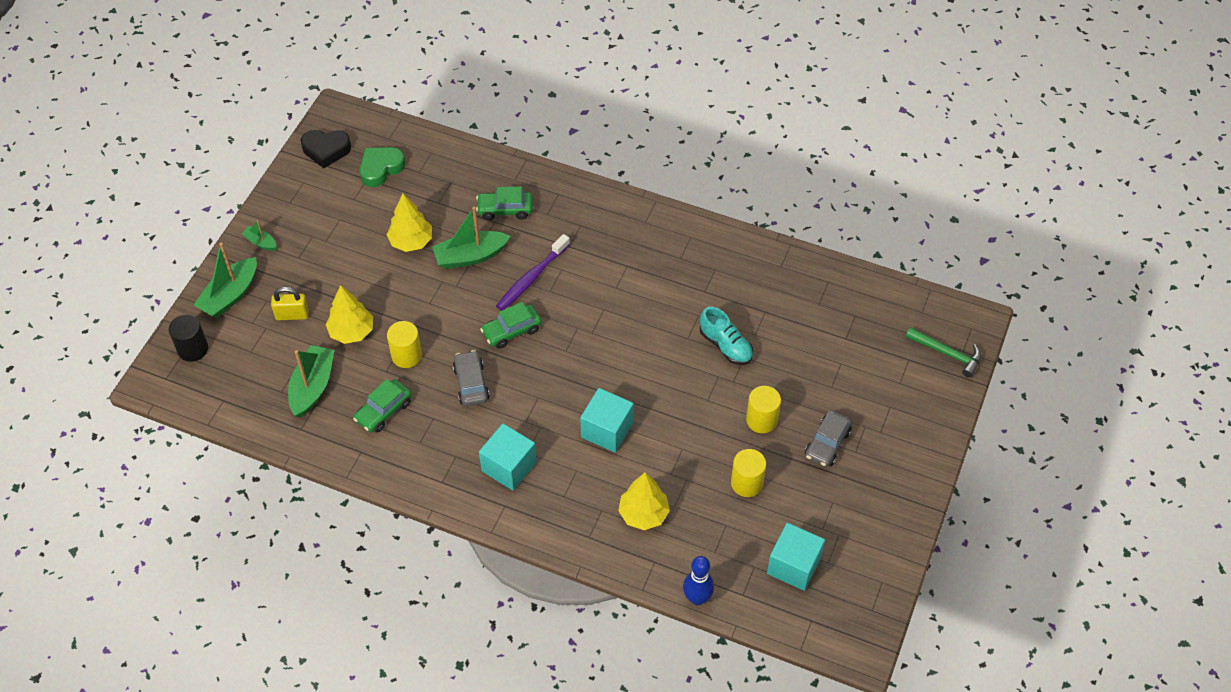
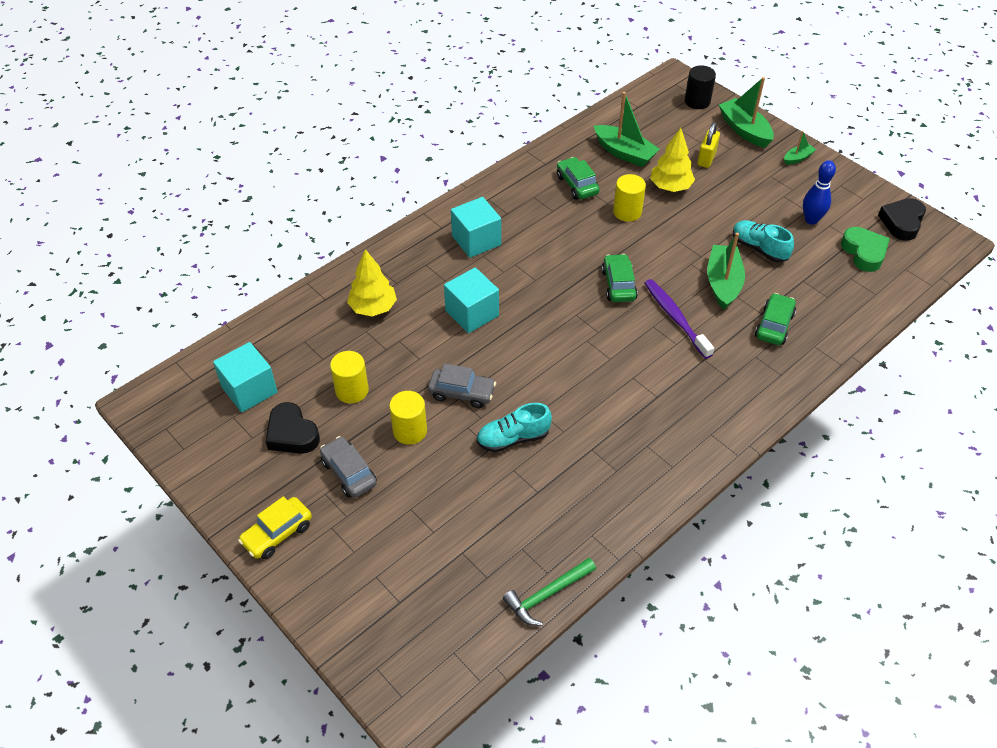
camera: 115 degrees right, 5 degrees down
yellow tree [387,194,432,252] -> turquoise shoe [733,220,794,263]
grey car [453,350,490,406] -> grey car moved to [428,363,496,408]
blue bowling pin [683,556,714,605] -> blue bowling pin moved to [803,160,836,225]
green hammer [906,327,981,378] -> green hammer moved to [503,558,596,626]
none -> yellow car [238,496,312,559]
none -> black heart [265,402,320,454]

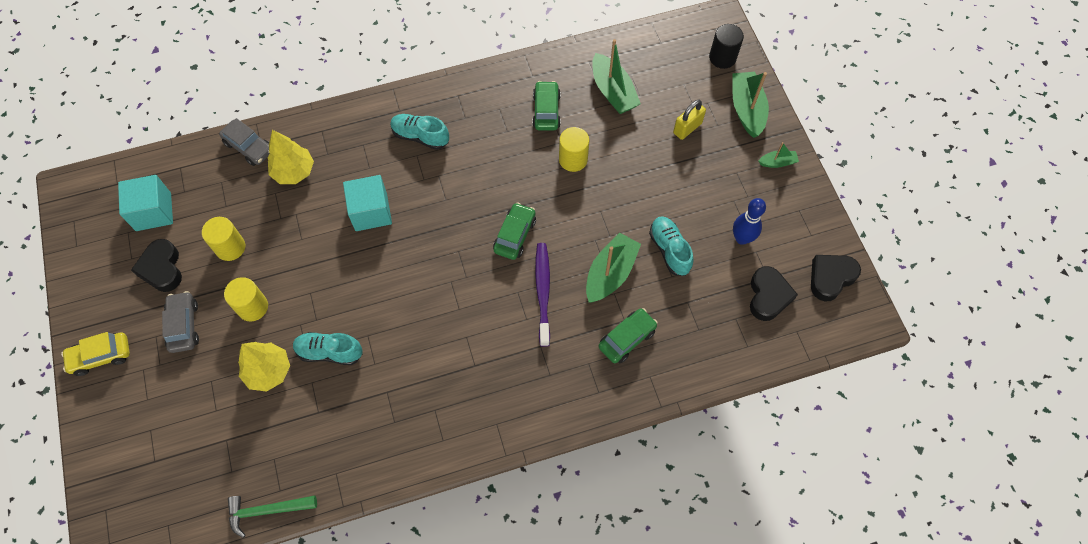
camera: 25 degrees right, 15 degrees up
grey car [428,363,496,408] -> grey car moved to [219,118,270,166]
turquoise cube [451,197,501,258] -> turquoise shoe [390,114,449,150]
yellow tree [650,128,695,192] -> yellow tree moved to [238,342,290,392]
green heart [841,227,890,272] -> black heart [750,266,798,321]

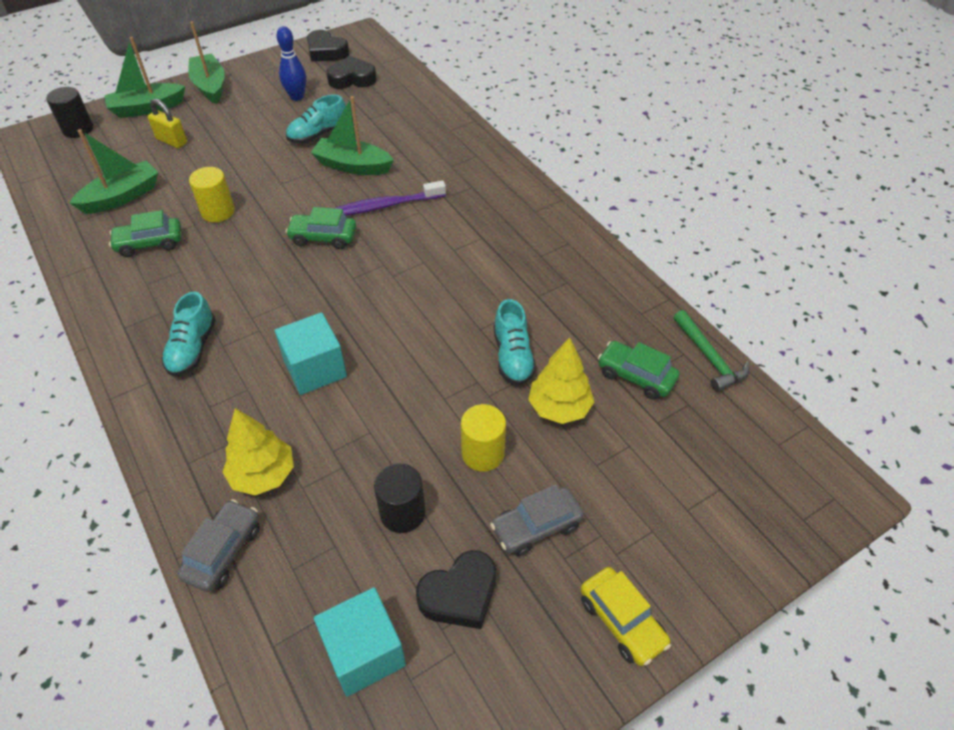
camera: 105 degrees left, 15 degrees down
yellow cylinder [202,217,245,261] -> black cylinder [374,463,425,533]
green car [599,308,658,363] -> green car moved to [598,341,679,400]
green boat [759,142,799,168] -> green boat [188,21,225,104], size x1.93

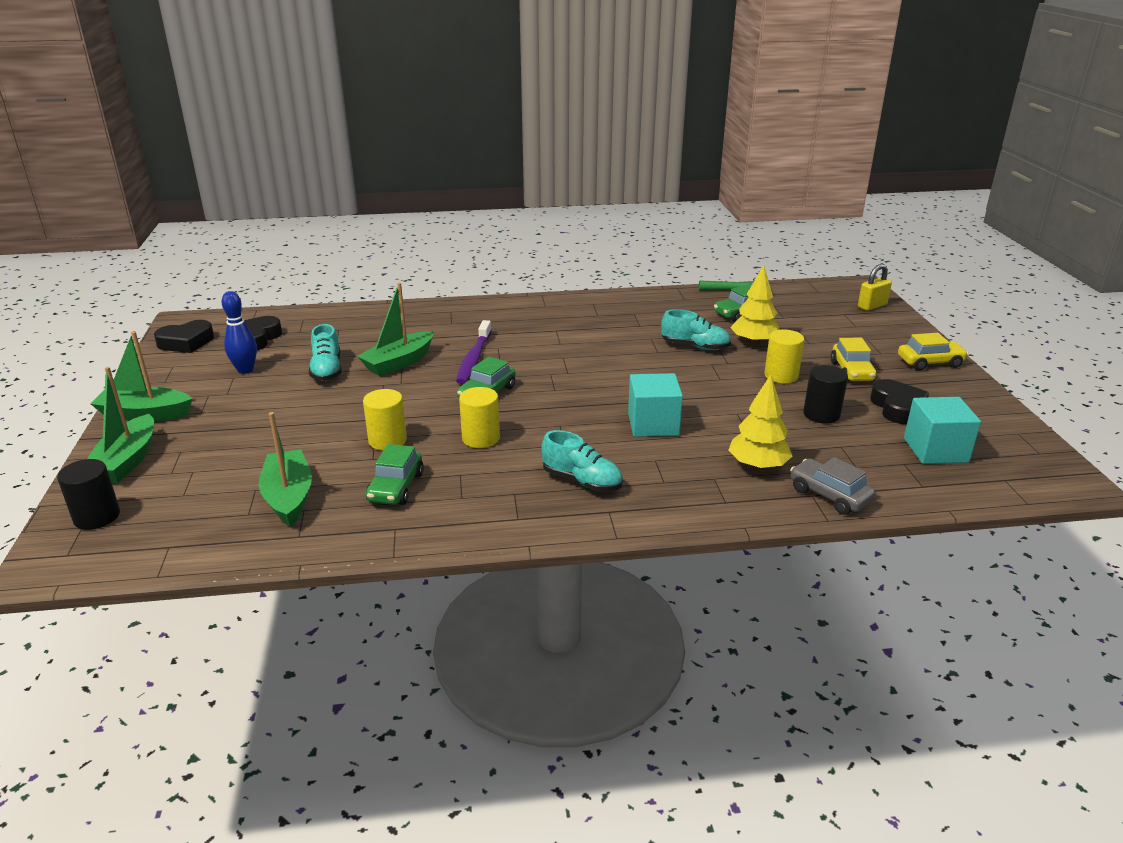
camera: 65 degrees left, 20 degrees down
yellow padlock [148,99,187,148] -> yellow padlock moved to [858,264,892,311]
grey car [490,485,584,556] -> yellow car [830,338,877,382]
none -> yellow cylinder [459,387,500,448]

